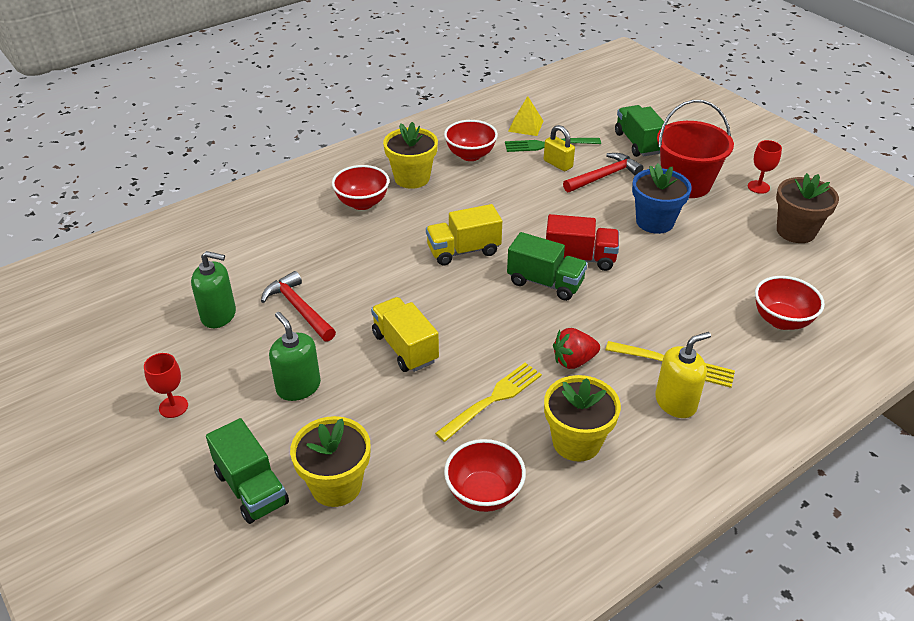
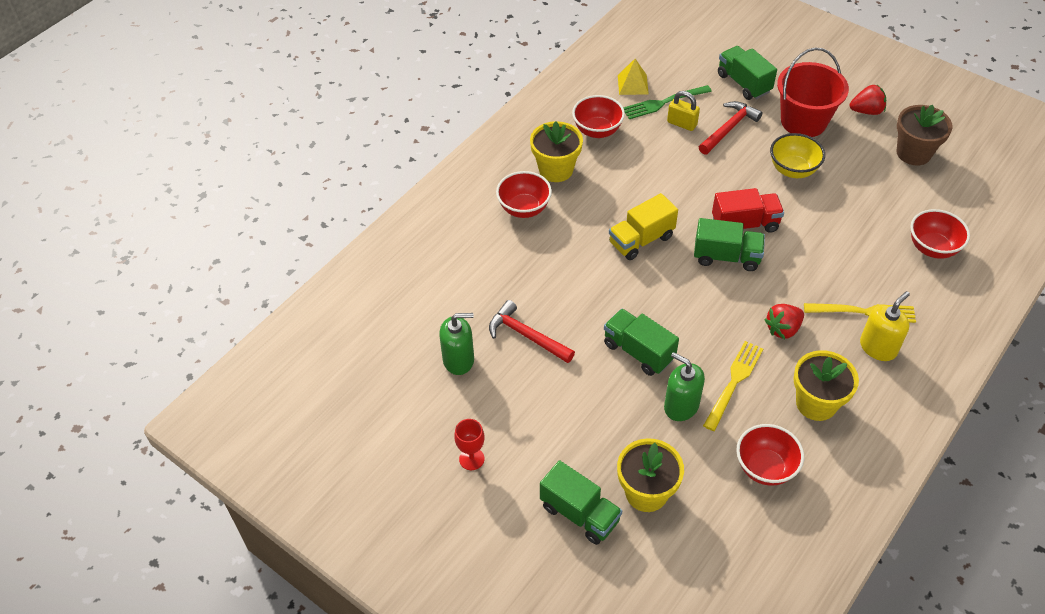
camera: 15 degrees left, 10 degrees up
green soap dispenser [269,312,321,401] -> green soap dispenser moved to [664,352,705,421]
yellow truck [371,297,439,372] -> green truck [604,309,679,376]
blue flower pot [632,163,692,234] -> yellow bowl [770,133,825,178]
red goblet [748,140,782,194] -> red strawberry [850,85,886,115]

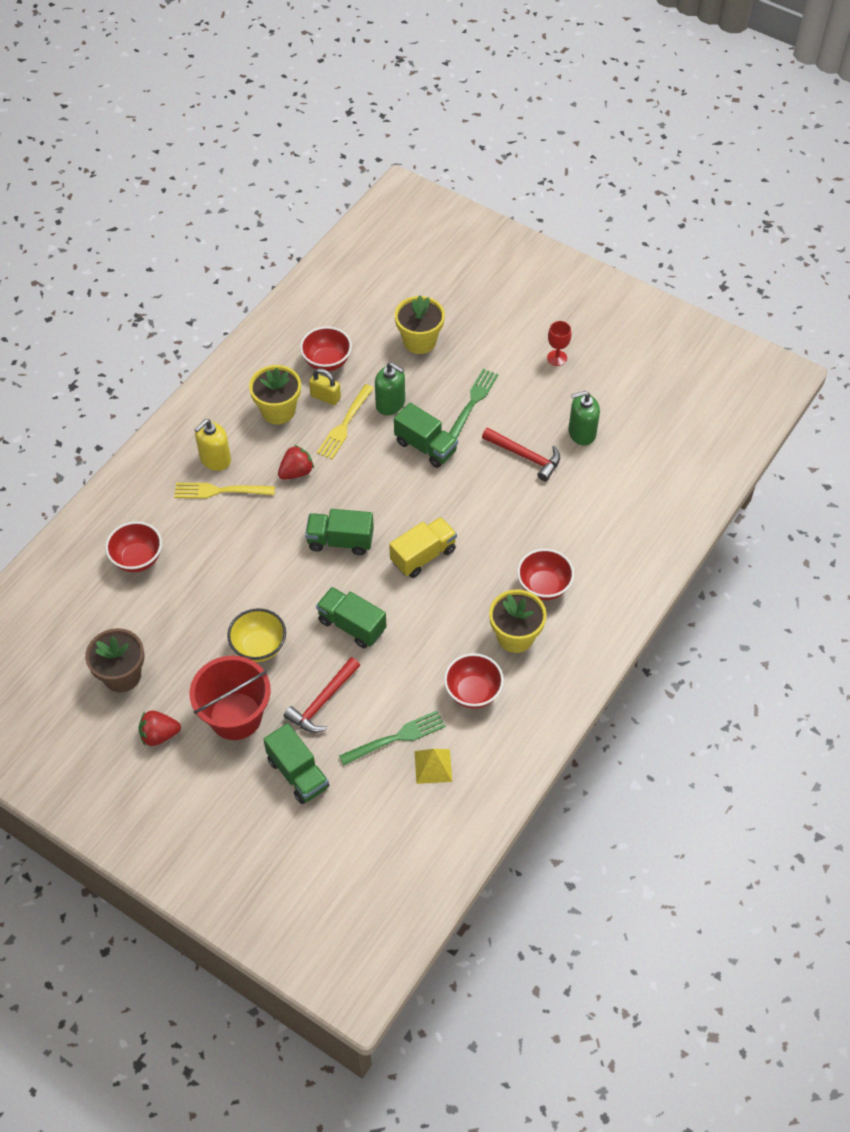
camera: 175 degrees right, 5 degrees up
green truck [540,460,622,545] -> green truck moved to [316,587,386,648]
yellow padlock [667,91,700,131] -> yellow padlock moved to [309,368,341,405]
red truck [712,188,784,233] -> none
none -> green fork [449,369,498,438]

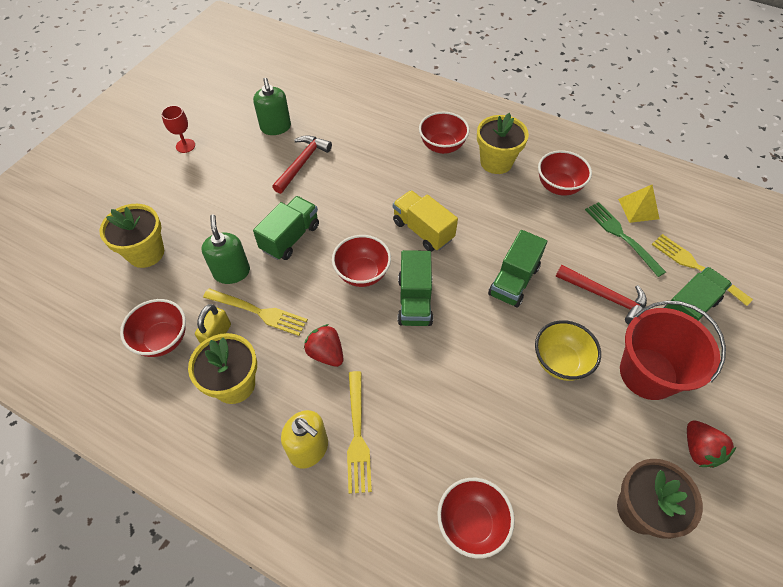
camera: 95 degrees left, 0 degrees up
green soap dispenser [375,362,405,415] -> green soap dispenser turned 45 degrees counterclockwise [201,214,250,284]
green fork [449,369,498,438] -> none
none -> red bowl [332,235,391,287]
none -> yellow fork [651,234,753,306]

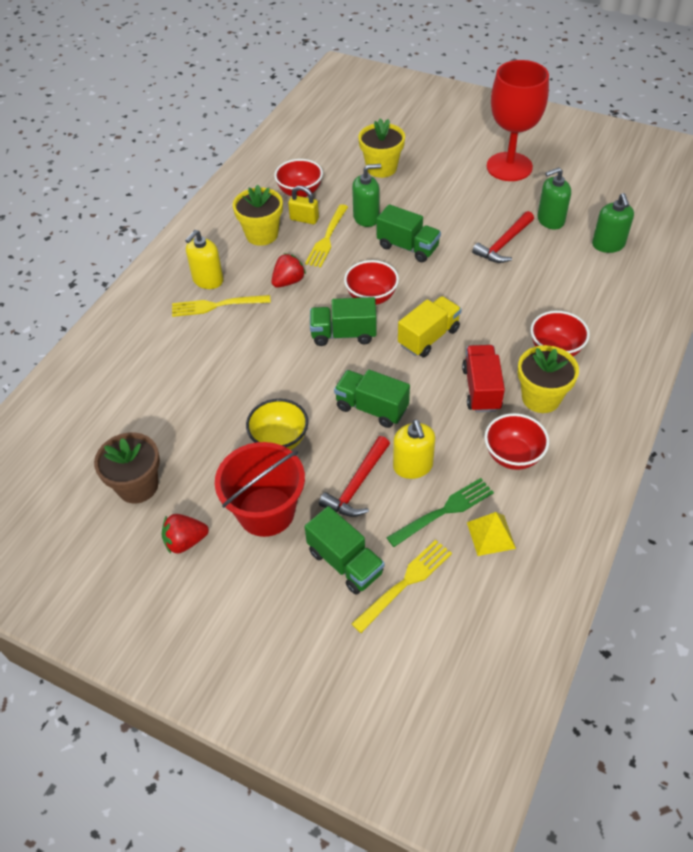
camera: 90 degrees right, 5 degrees down
red goblet [161,105,195,153] -> red goblet [487,60,549,181], size x2.47
red hammer [272,135,332,194] -> red hammer turned 105 degrees clockwise [472,211,534,263]
red bowl [437,478,515,559] -> none
none -> yellow soap dispenser [393,420,435,479]
none -> red truck [462,345,505,412]
none -> green soap dispenser [592,193,634,253]

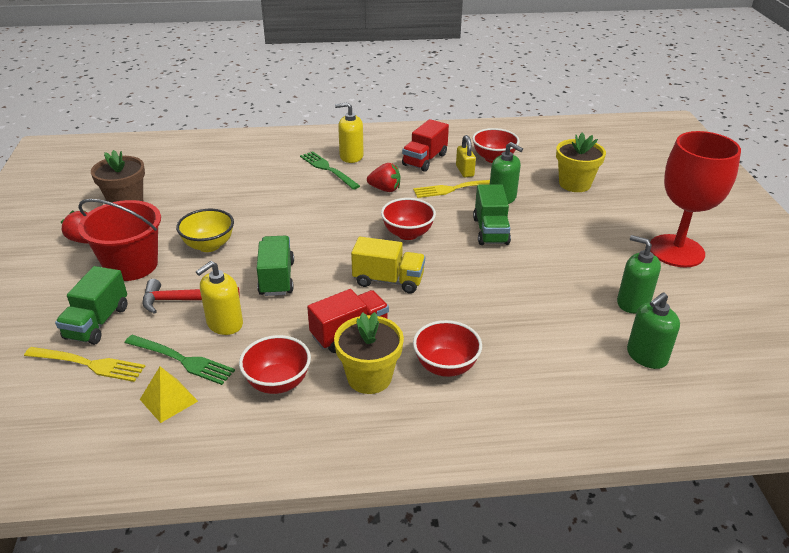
camera: 55 degrees right, 15 degrees down
yellow fork [172,295,271,317] -> green fork [300,151,360,190]
yellow flower pot [233,185,283,246] -> red truck [402,119,449,172]
green truck [310,297,376,346] -> none
red hammer [472,211,534,263] -> none

